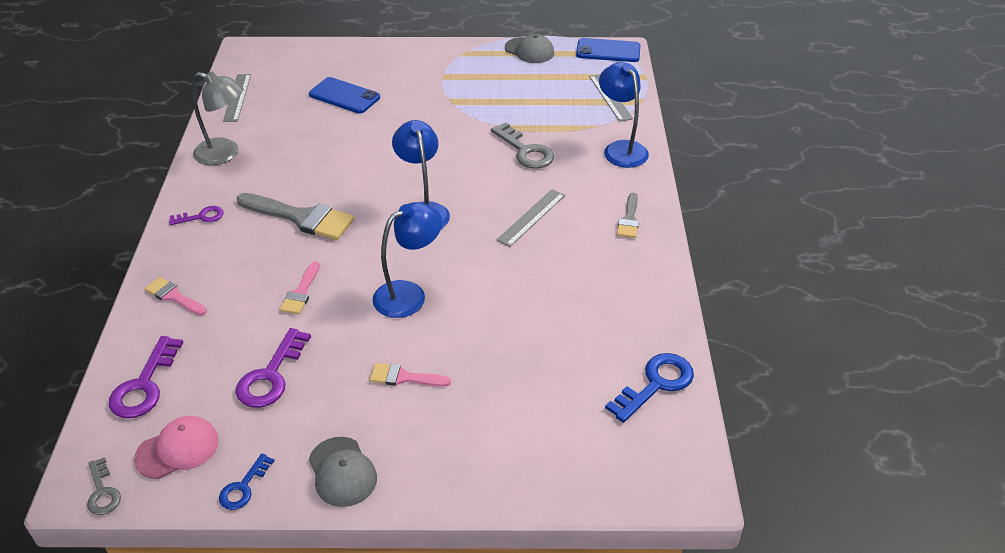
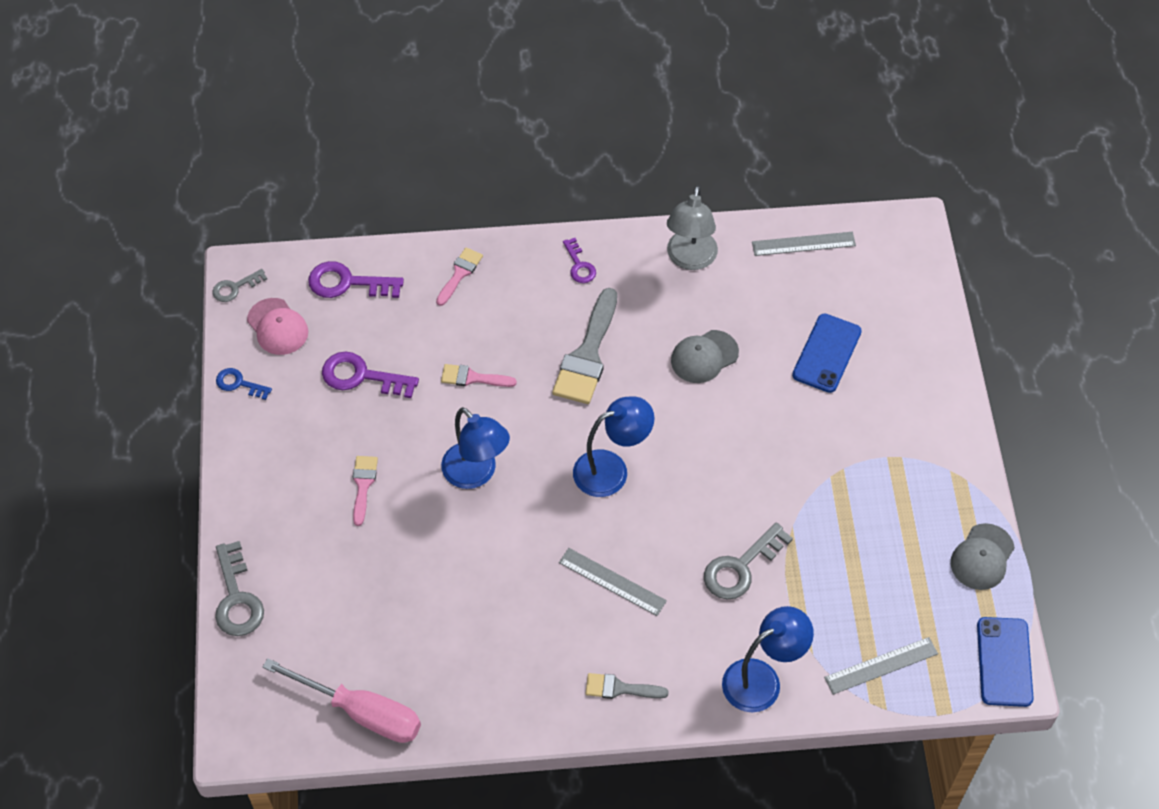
camera: 85 degrees right, 15 degrees up
grey cap [309,437,377,507] -> grey cap moved to [671,330,739,383]
blue key [605,353,694,423] -> pink screwdriver [263,658,421,743]
none -> grey key [215,541,264,636]

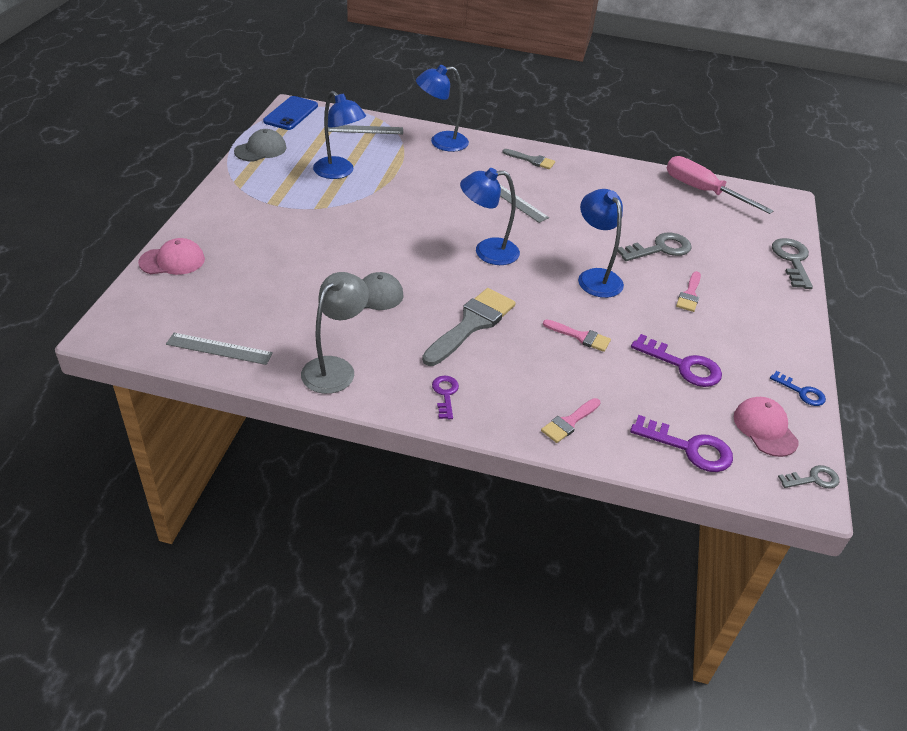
camera: 165 degrees left, 15 degrees down
grey key [704,522,793,599] -> grey key moved to [617,233,692,261]
blue phone [792,313,862,393] -> none
none -> pink cap [138,238,205,275]
none -> blue lamp [313,91,366,179]

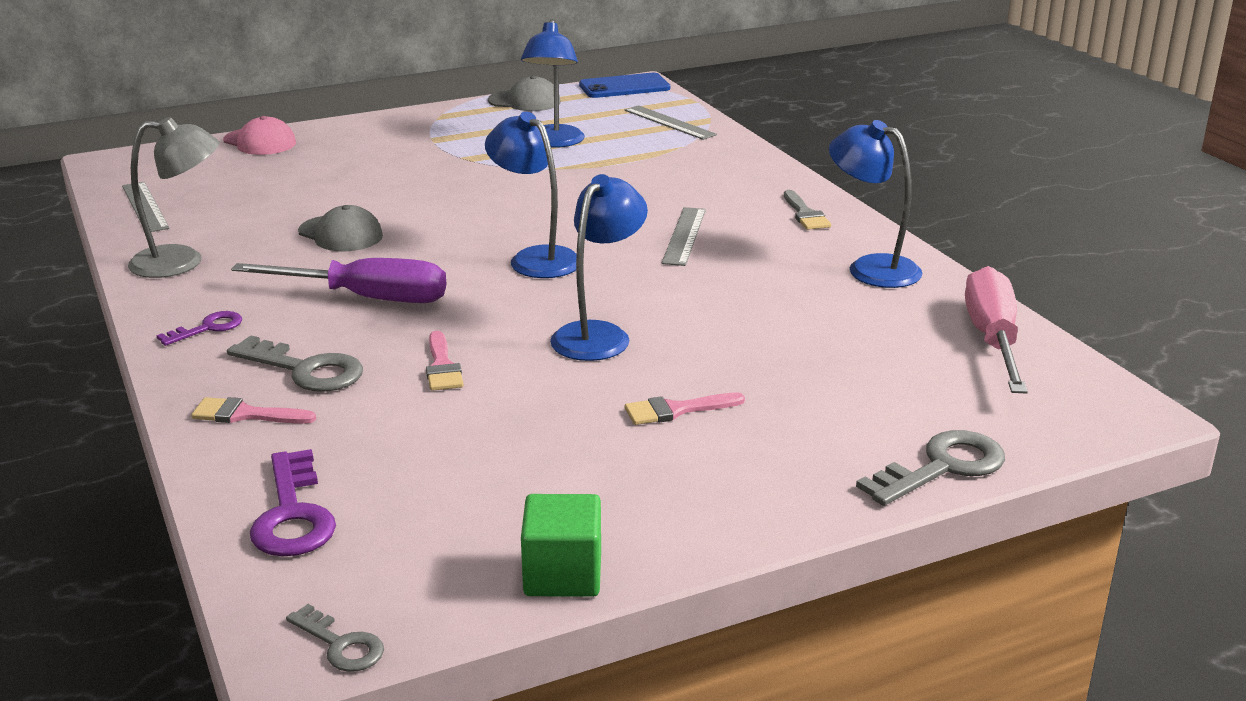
camera: 55 degrees right, 15 degrees down
blue lamp [416,65,469,152] -> blue lamp moved to [829,120,923,288]
grey brush [422,288,515,366] -> purple screwdriver [231,258,446,303]
grey key [617,233,692,261] -> grey key moved to [227,335,363,392]
purple key [631,334,722,387] -> none
pink cap [734,397,799,457] -> none
blue key [770,371,826,406] -> green cube [521,494,601,597]

